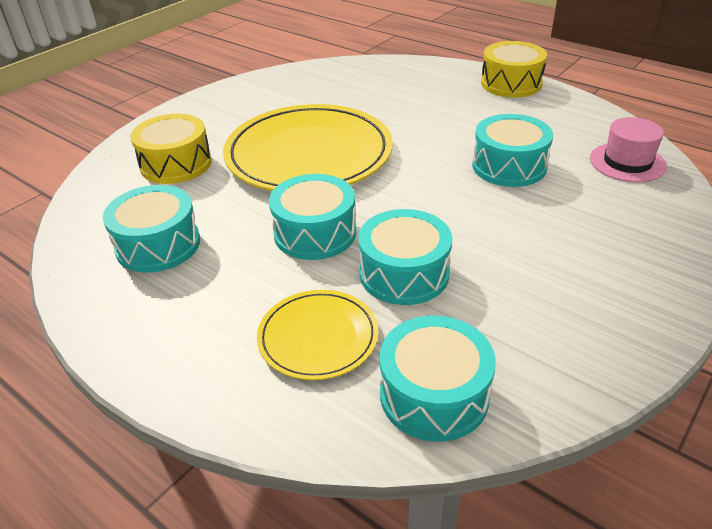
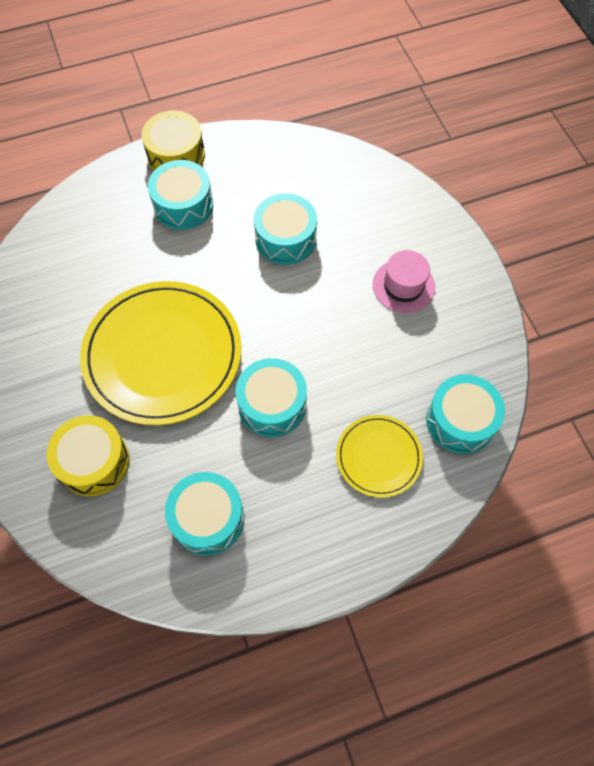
camera: 60 degrees left, 25 degrees up
turquoise drum [358,209,452,305] -> turquoise drum moved to [148,160,213,230]
pink hat [590,117,667,183] -> pink hat moved to [373,250,435,313]

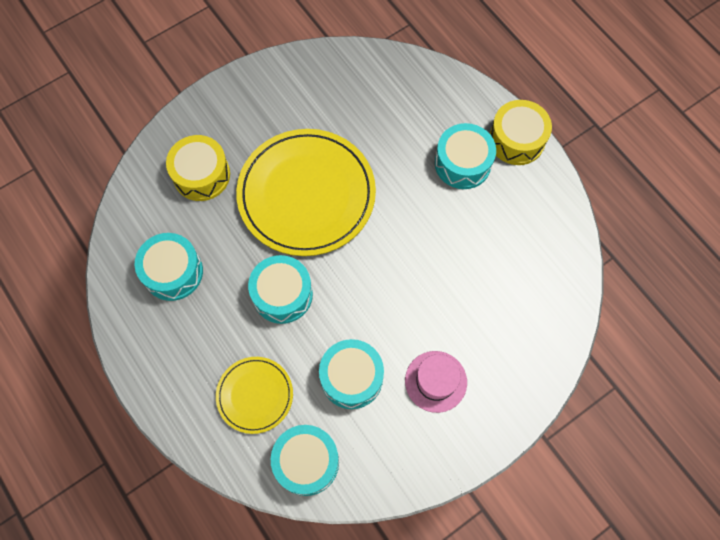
camera: 75 degrees right, 5 degrees up
turquoise drum [254,193,317,265] -> turquoise drum moved to [319,339,384,409]

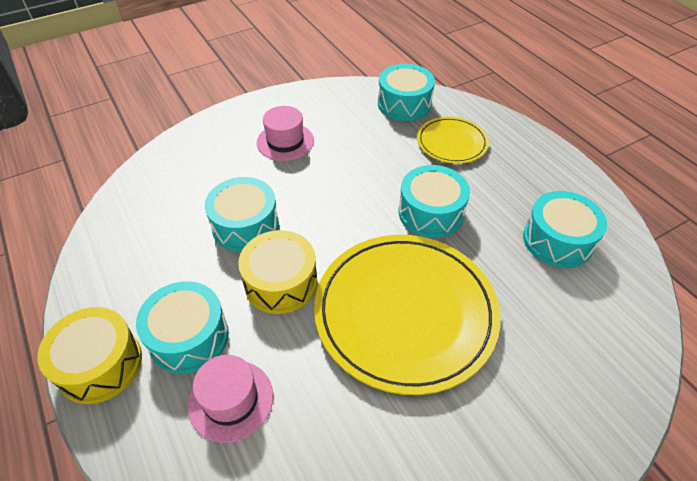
camera: 175 degrees left, 20 degrees down
yellow drum [166,135,230,201] -> yellow drum moved to [238,230,317,314]
turquoise drum [319,339,384,409] -> turquoise drum moved to [205,177,279,252]
none -> pink hat [188,355,273,443]

